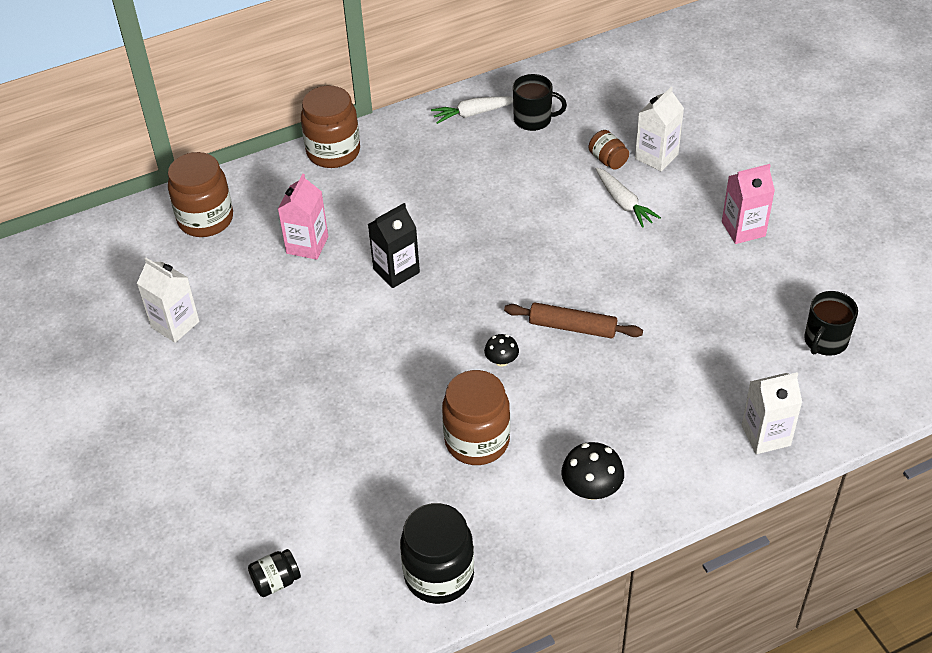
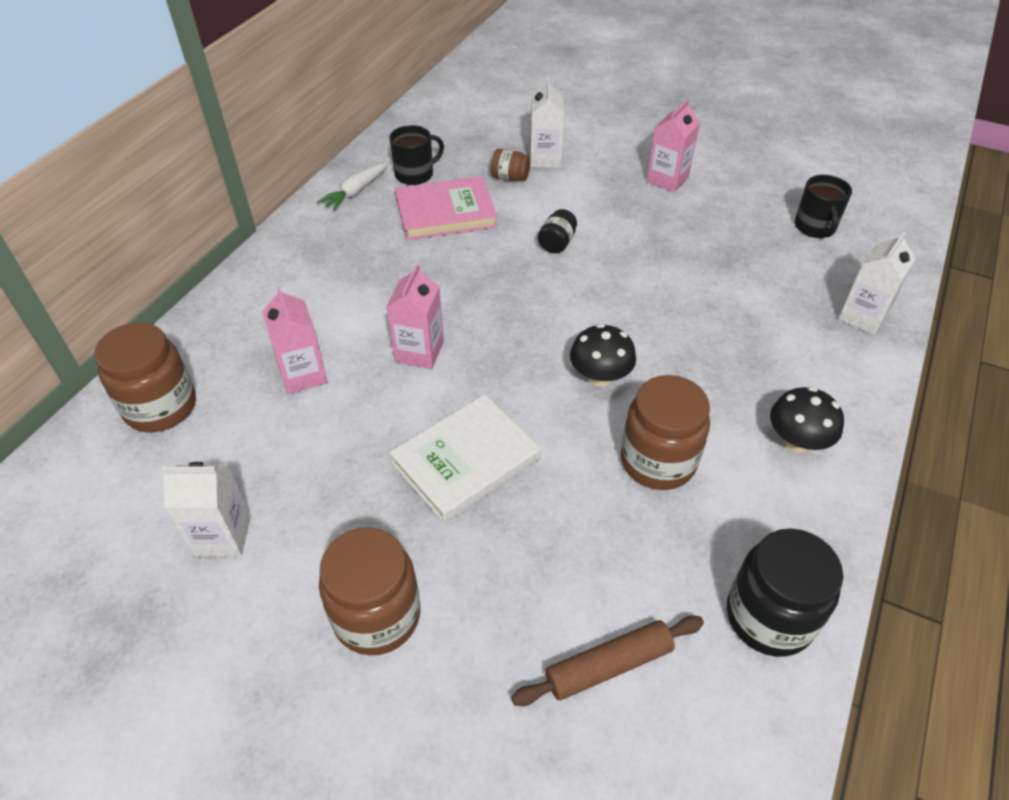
camera: 40 degrees left, 0 degrees up
black jar [248,549,301,597] -> black jar moved to [538,209,577,253]
brown jar [301,86,360,168] -> brown jar moved to [319,527,420,655]
black carton [368,203,420,288] -> pink carton [386,264,444,369]
black mushroom [484,334,519,367] -> black mushroom [570,324,636,387], size x1.67
brown rolling pin [504,302,643,339] -> brown rolling pin moved to [511,616,704,706]
white carrot [596,167,661,228] -> none
none -> white book [389,394,541,523]
none -> pink book [395,176,497,240]

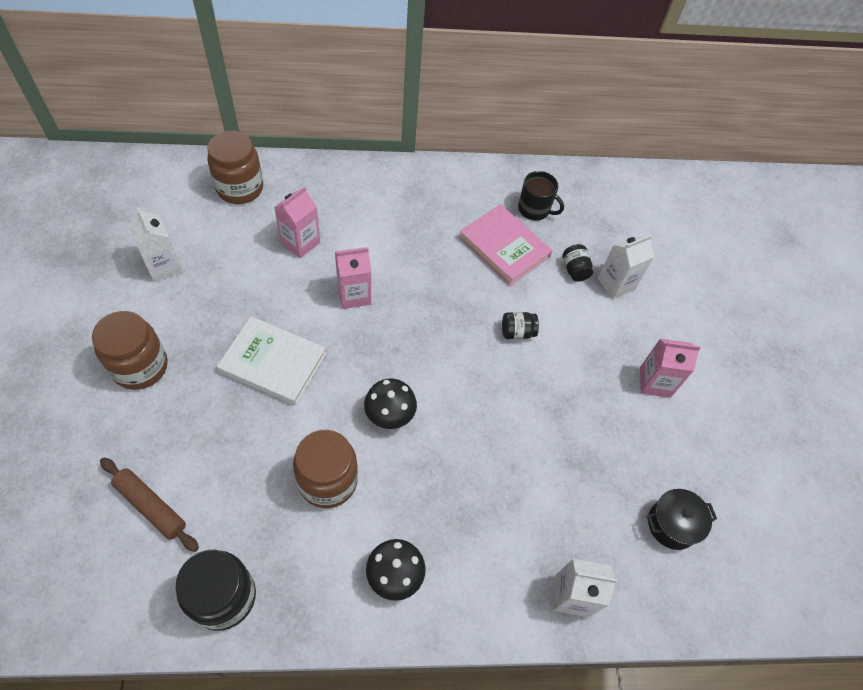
camera: 55 degrees right, 10 degrees up
white carrot [317,161,389,211] -> none
brown jar [491,149,531,181] -> black jar [563,244,593,282]
black mug [794,175,852,238] -> black pot [647,489,717,550]

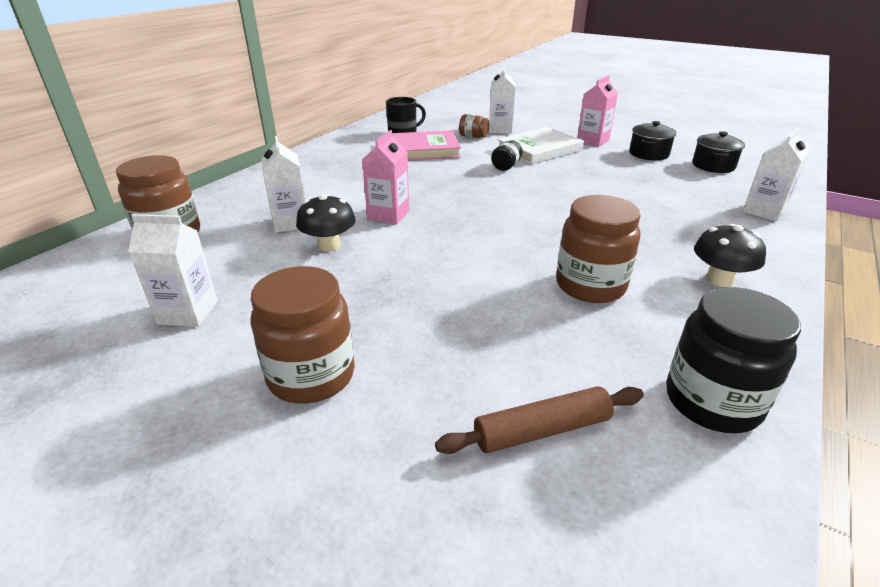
camera: 50 degrees left, 25 degrees down
white book [217,316,326,405] -> white book moved to [497,127,584,165]
pink carton [274,186,320,258] -> white carton [262,136,305,233]
black mushroom [364,379,417,429] -> black mushroom moved to [296,194,356,252]
black jar [563,244,593,282] -> brown jar [459,114,489,138]
none -> black pot [629,121,677,160]

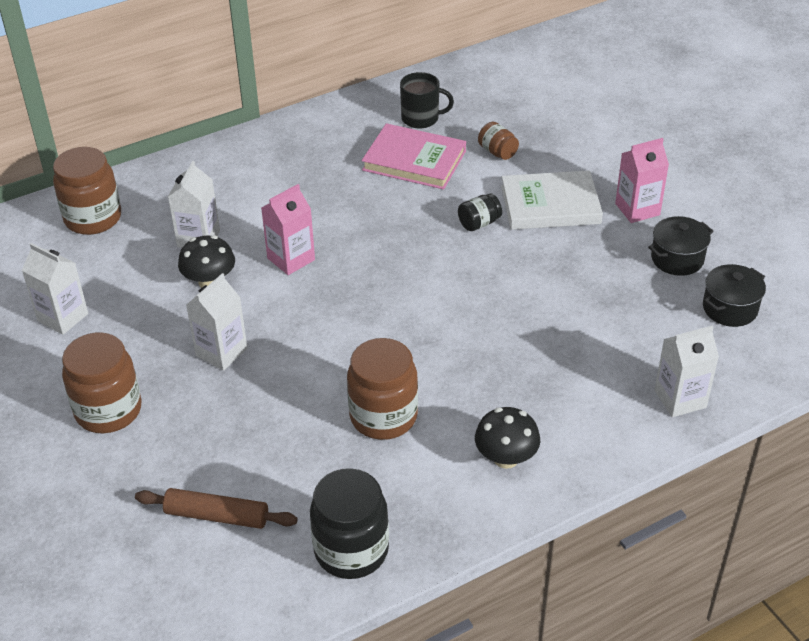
camera: 30 degrees right, 10 degrees up
white carton [489,67,516,134] -> white carton moved to [186,273,247,371]

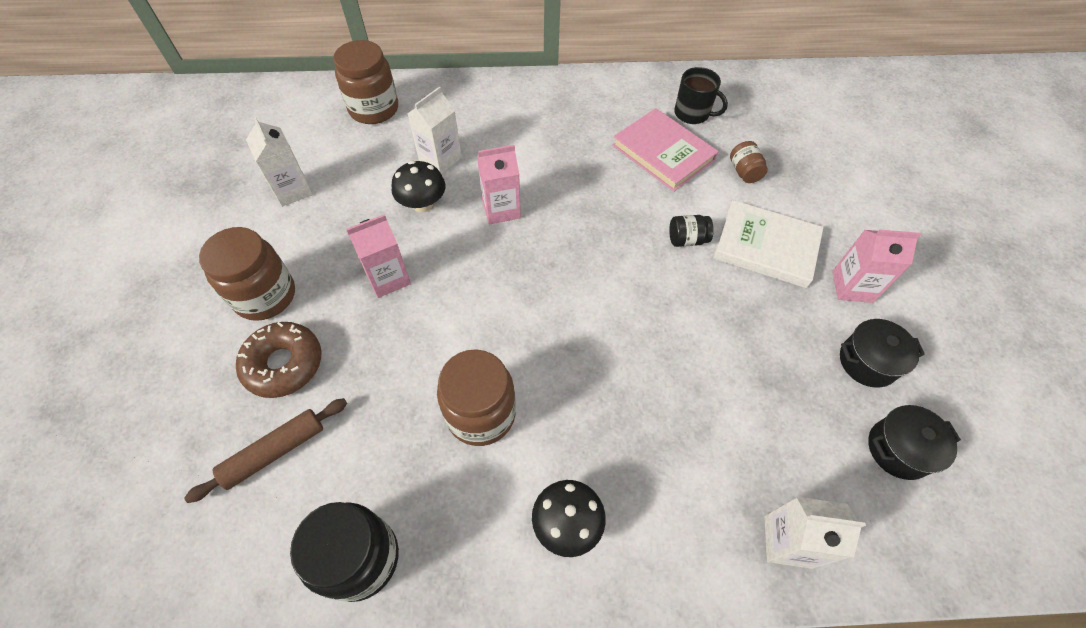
camera: 25 degrees right, 15 degrees up
brown rolling pin [135,488,298,529] -> brown rolling pin turned 75 degrees counterclockwise [184,398,347,503]
white carton [186,273,247,371] -> pink carton [346,214,411,298]
none -> brown donut [236,322,321,398]

